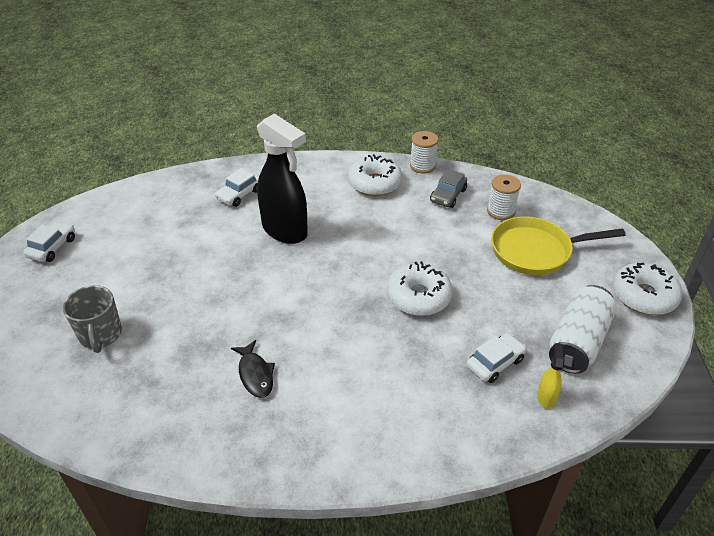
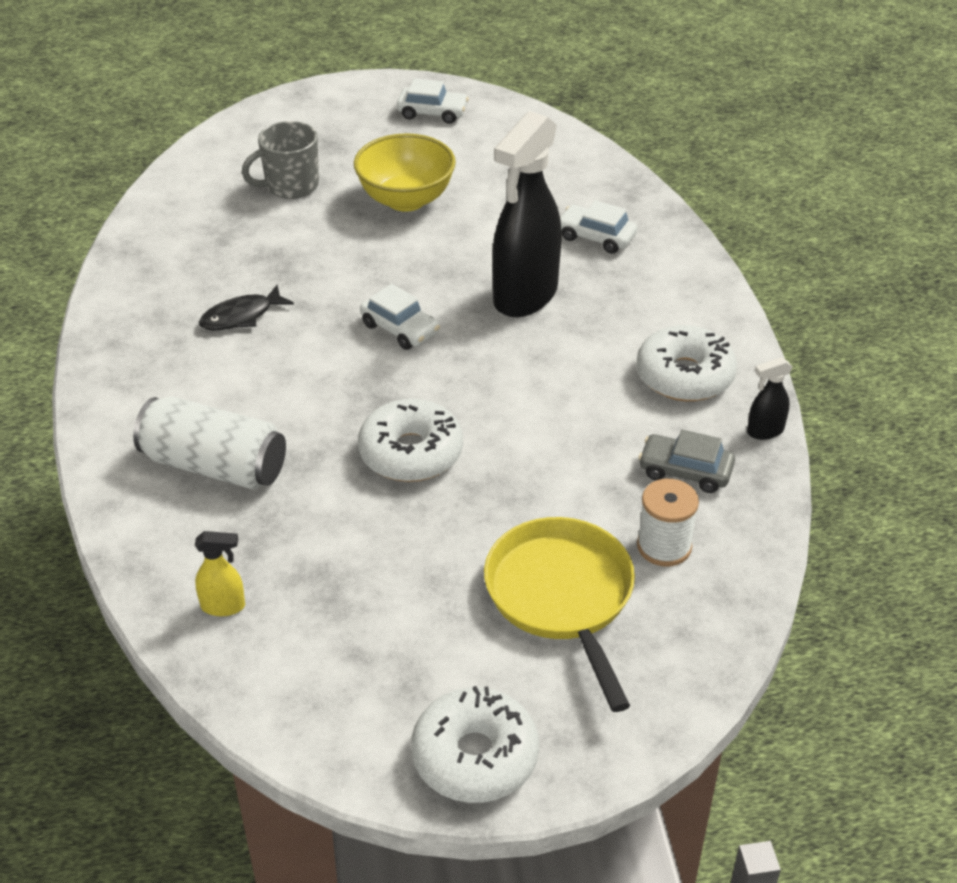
camera: 80 degrees right, 0 degrees up
white spool [410,131,438,174] -> black spray bottle [747,357,793,440]
white car [467,333,526,383] -> white car moved to [360,284,440,350]
white can [549,285,617,374] -> white can moved to [133,396,286,490]
none -> yellow bowl [354,133,456,212]

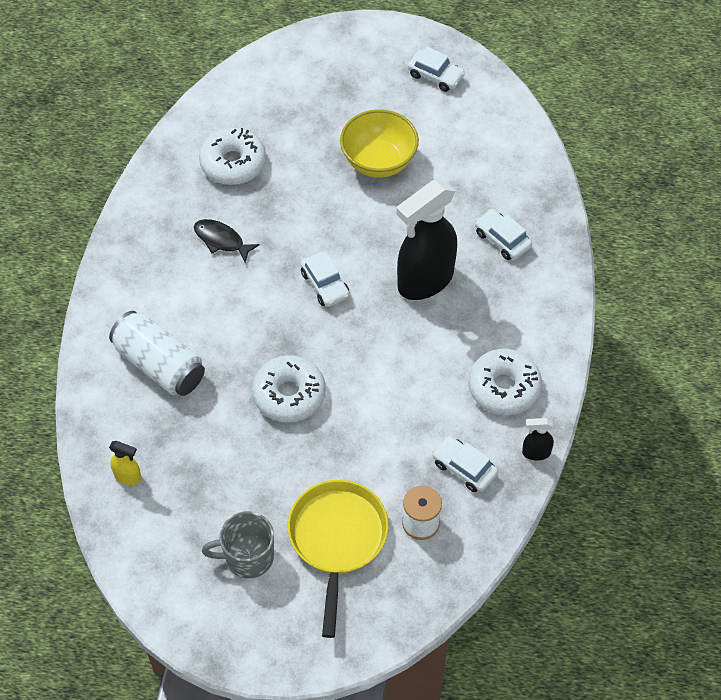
camera: 20 degrees right, 15 degrees up
black fish [199,285,294,331] -> black fish turned 45 degrees clockwise [194,219,260,262]
grey mug [242,121,319,199] -> grey mug moved to [202,511,274,578]
white donut [411,686,539,803] -> white donut moved to [199,128,266,185]
grey car [638,430,735,493] -> white car [432,436,498,492]

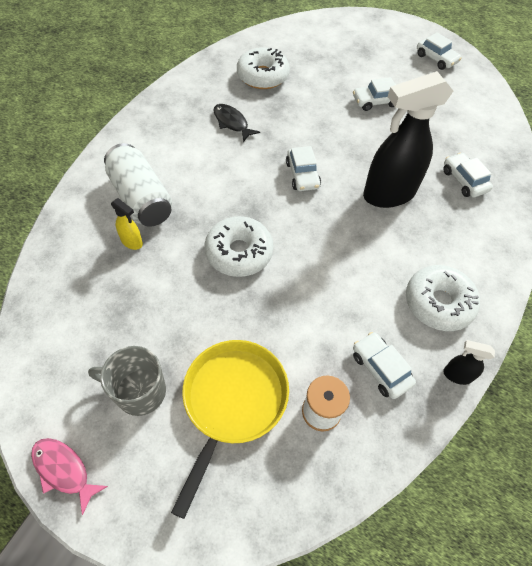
camera: 15 degrees right, 0 degrees up
yellow spray bottle [109,441,141,485] -> yellow spray bottle moved to [111,198,143,250]
yellow bowl [340,109,419,178] -> white car [353,77,397,111]
none -> pink fish [31,438,108,515]

